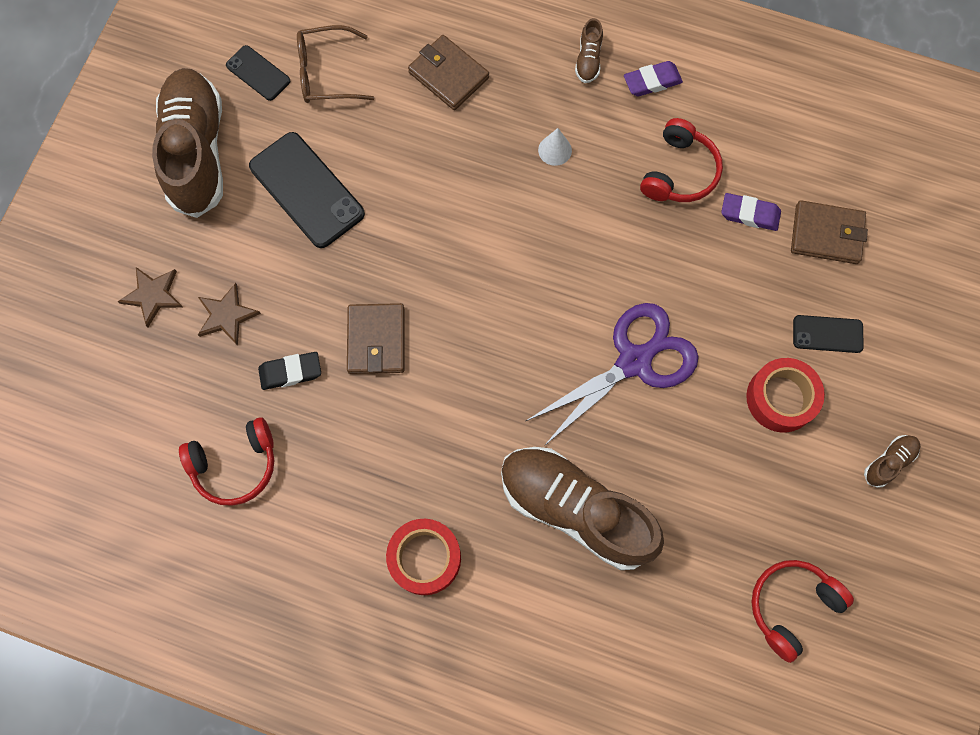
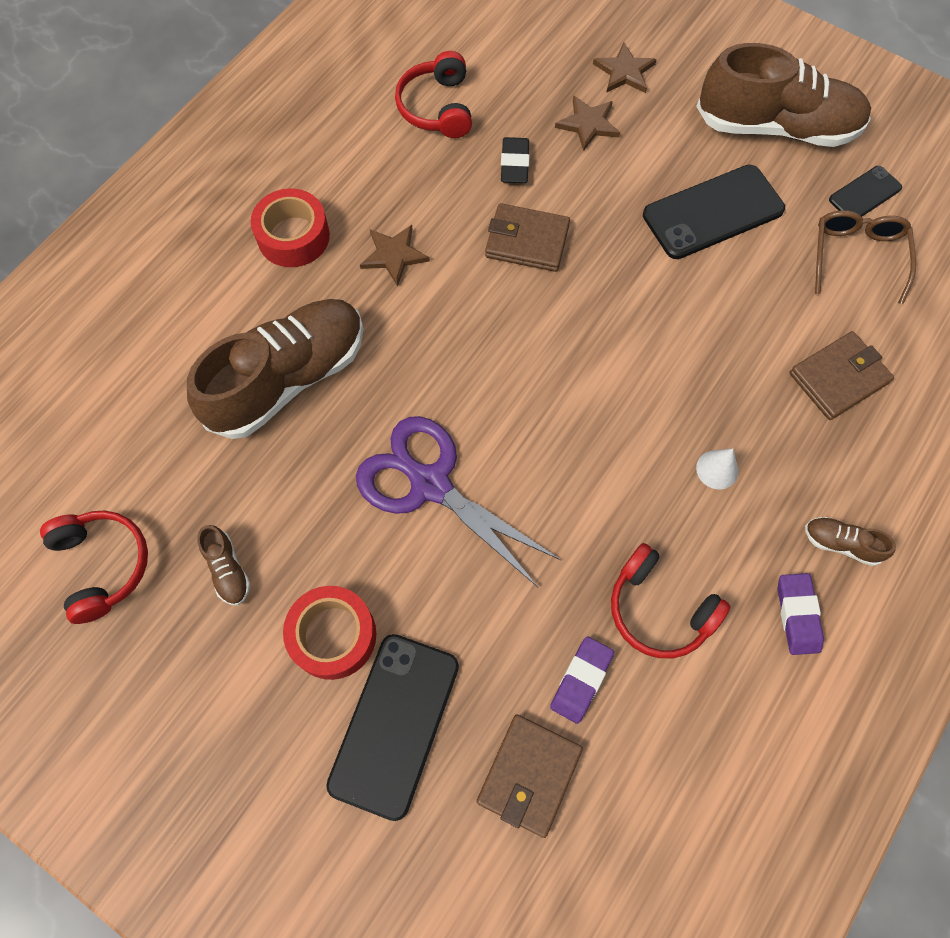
camera: 105 degrees right, 5 degrees down
purple scissors [526,303,699,446] -> purple scissors turned 150 degrees clockwise [356,416,561,588]
black phone [793,315,864,353] -> black phone [326,634,459,821], size x1.85
brown shoe [864,435,920,488] -> brown shoe moved to [197,525,250,605]
none -> brown star [360,225,430,286]

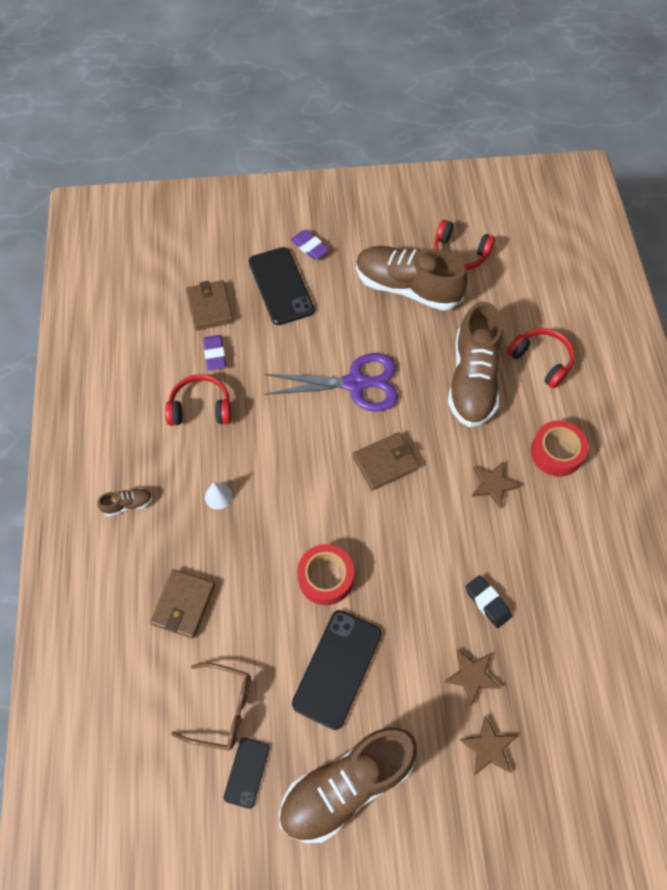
camera: 140 degrees right, 5 degrees down
brown shoe [197,525,250,605] -> brown shoe [356,246,468,311], size x2.48
red tape [283,586,376,680] -> red tape moved to [297,544,354,605]
red headphones [395,51,472,138] -> red headphones moved to [507,328,575,389]
brown wallet [485,203,570,272] -> brown wallet moved to [353,432,419,491]
purple eraser [778,573,824,655] -> purple eraser moved to [291,230,330,260]
brown glasses [815,210,916,304] -> brown glasses turned 45 degrees counterclockwise [171,663,251,750]

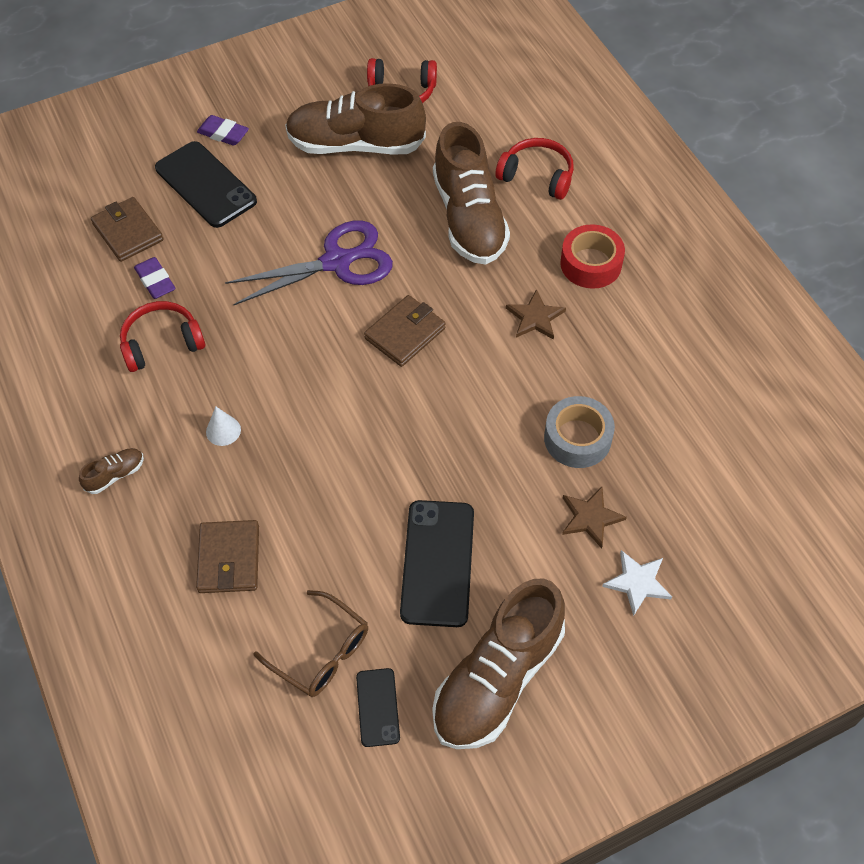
camera: 20 degrees left, 5 degrees down
brown glasses [171,663,251,750] -> brown glasses turned 45 degrees clockwise [253,590,368,697]
red tape [297,544,354,605] -> none
brown star [459,715,517,775] -> white star [602,550,672,616]
black eraser [465,575,512,628] -> grey tape [544,396,615,468]

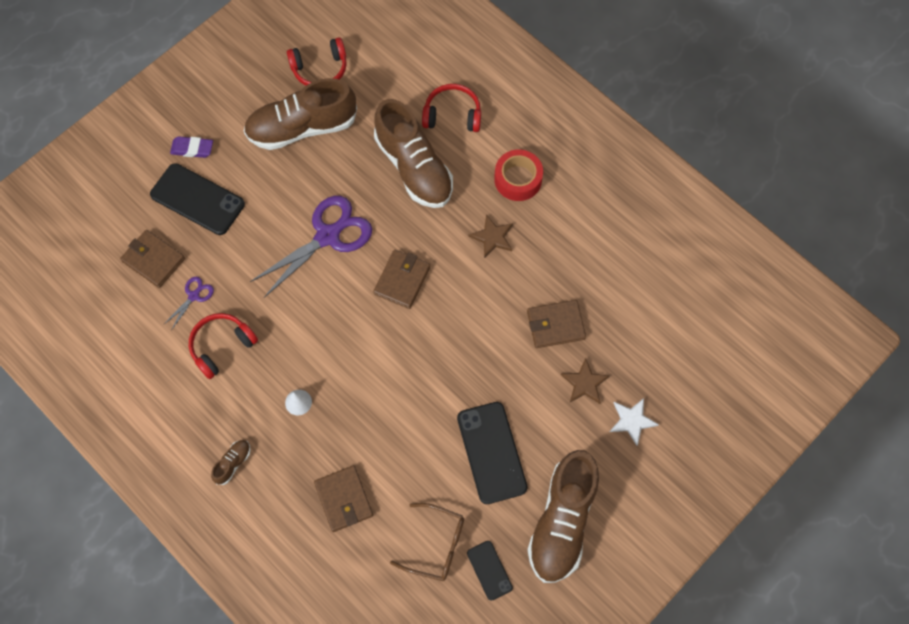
camera: 20 degrees left, 10 degrees up
purple eraser [134,257,176,299] -> purple scissors [163,277,214,329]
grey tape [544,396,615,468] -> brown wallet [527,300,586,348]

